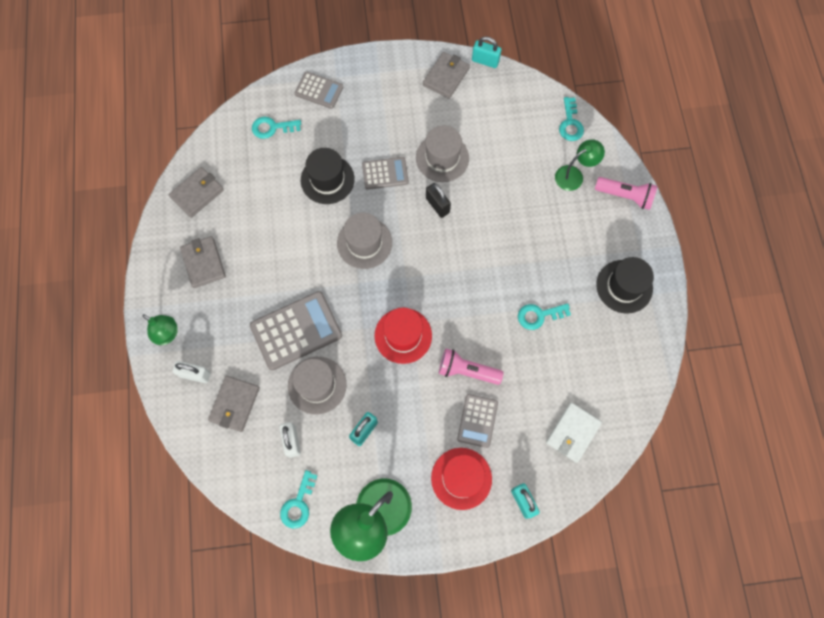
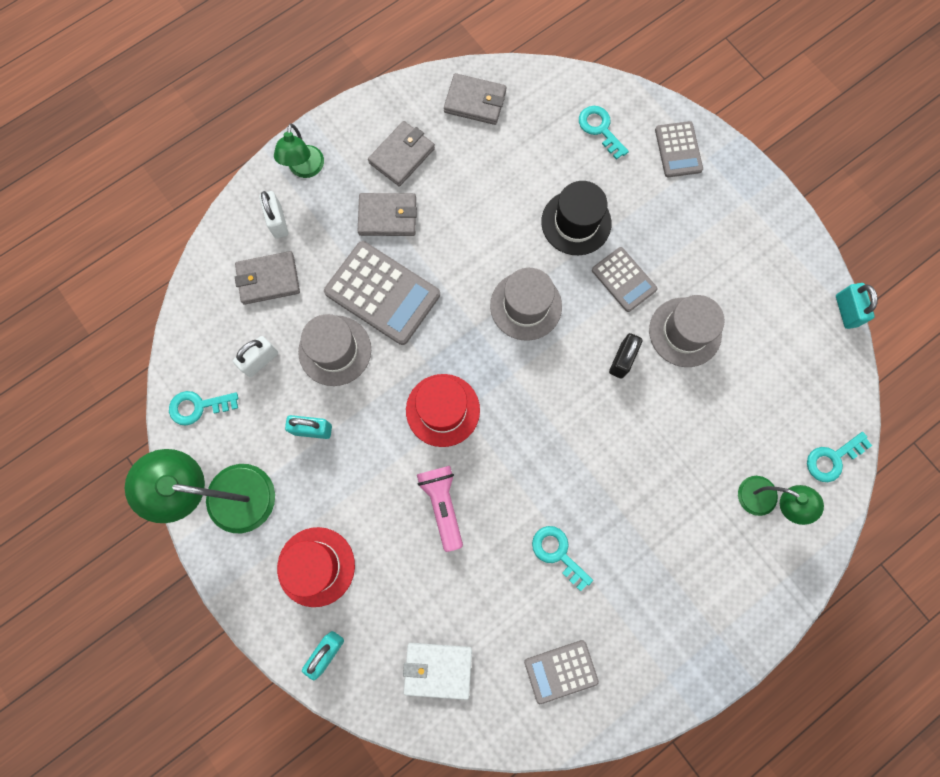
camera: 60 degrees right, 5 degrees up
grey wallet [423,52,470,99] -> grey wallet moved to [358,193,417,236]
grey calculator [457,394,498,448] -> grey calculator moved to [524,640,599,704]
pink flashlight [595,177,657,210] -> none
black hat [596,257,654,313] -> none

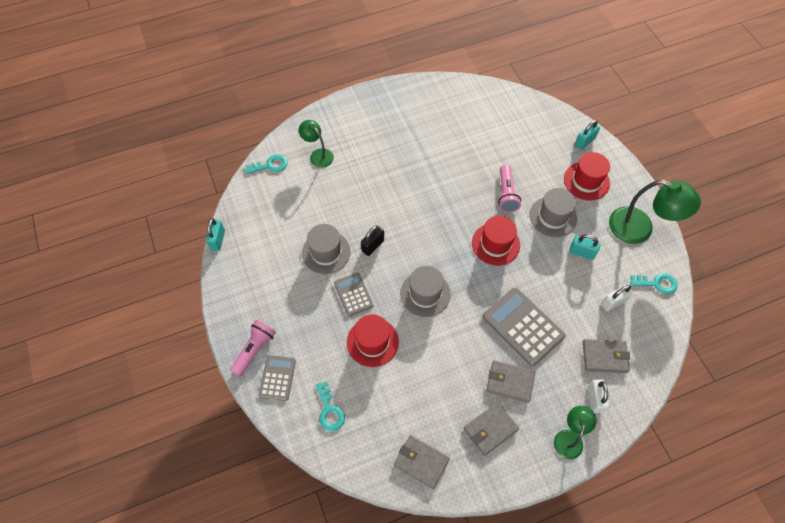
camera: 165 degrees left, 15 degrees down
grey hat [298,314,371,386] -> grey hat moved to [530,188,577,237]
white wallet [403,643,472,700] -> none
grey calculator [524,640,599,704] -> none
turquoise key [532,526,593,591] -> none
black hat [541,181,612,255] -> red hat [347,314,399,367]
none -> pink flashlight [230,320,276,377]

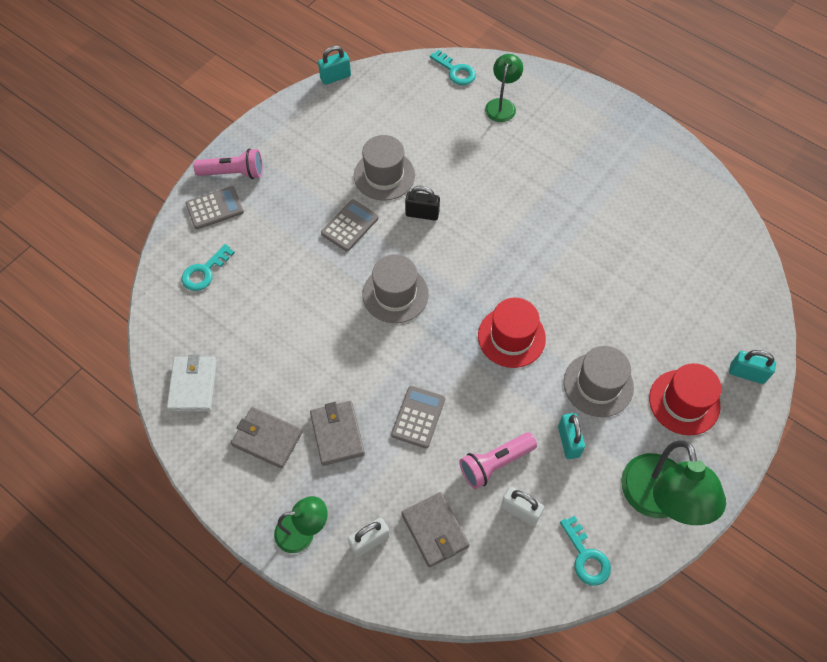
camera: 60 degrees right, 0 degrees up
red hat [347,314,399,367] -> none
grey wallet [394,435,450,489] -> white wallet [167,354,217,412]
grey calculator [483,288,565,366] -> grey calculator [391,386,445,448], size x0.59
pink flashlight [498,165,521,213] -> pink flashlight moved to [459,433,537,489]

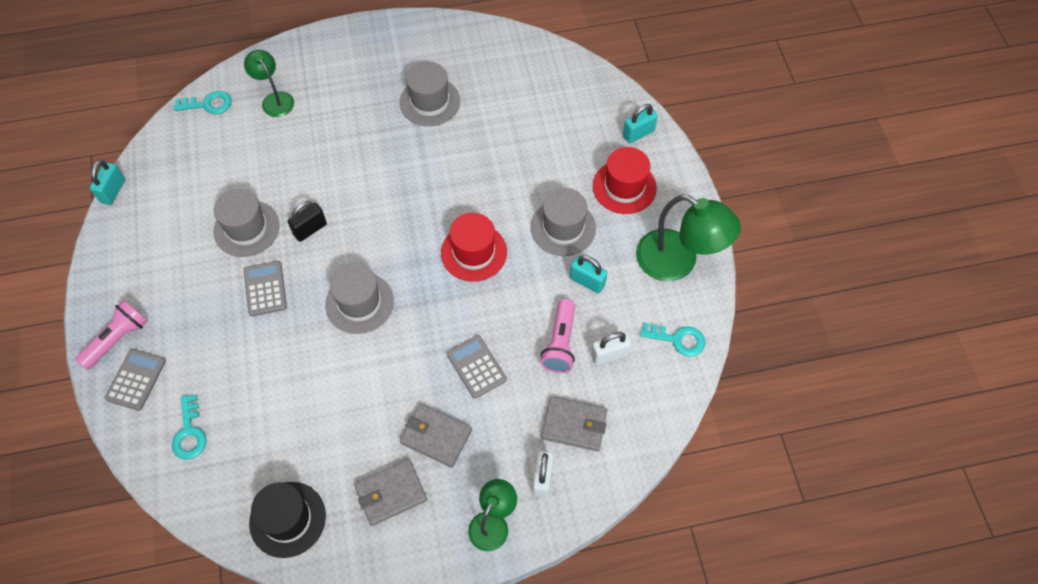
camera: 50 degrees left, 0 degrees up
white wallet [167,354,217,412] -> black hat [249,482,326,558]
none -> grey hat [400,61,460,126]

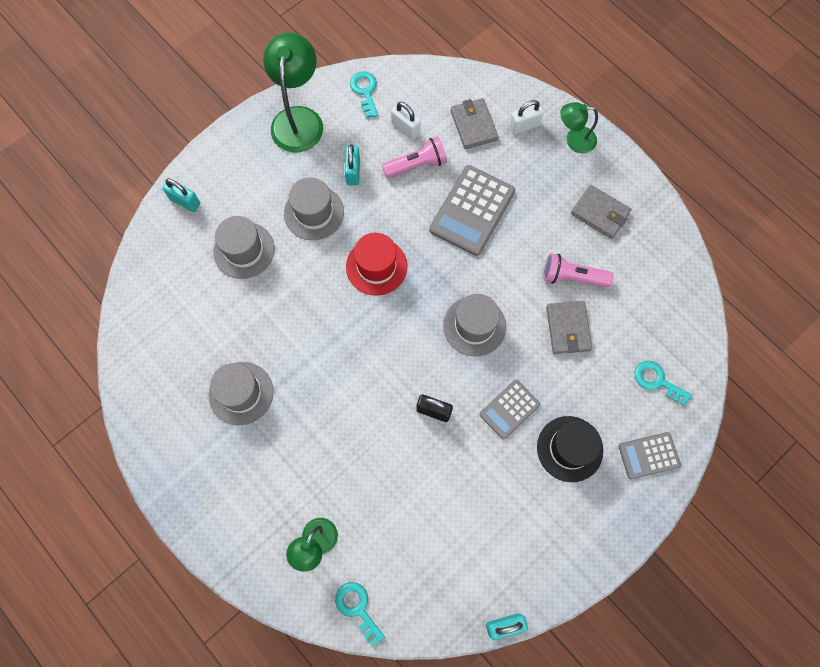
camera: 120 degrees left, 10 degrees up
pink flashlight [75,300,148,370] -> pink flashlight moved to [544,253,614,287]
turquoise key [172,395,207,460] -> turquoise key turned 105 degrees counterclockwise [634,360,692,406]
grey hat [214,189,280,257] -> grey hat moved to [213,216,275,279]
black hat [249,482,326,558] -> black hat moved to [537,416,603,482]
grey wallet [400,404,472,468] -> grey wallet moved to [546,301,592,354]
grey calculator [447,335,507,399] -> grey calculator [429,165,515,256], size x1.70
red hat [593,147,657,214] -> none

